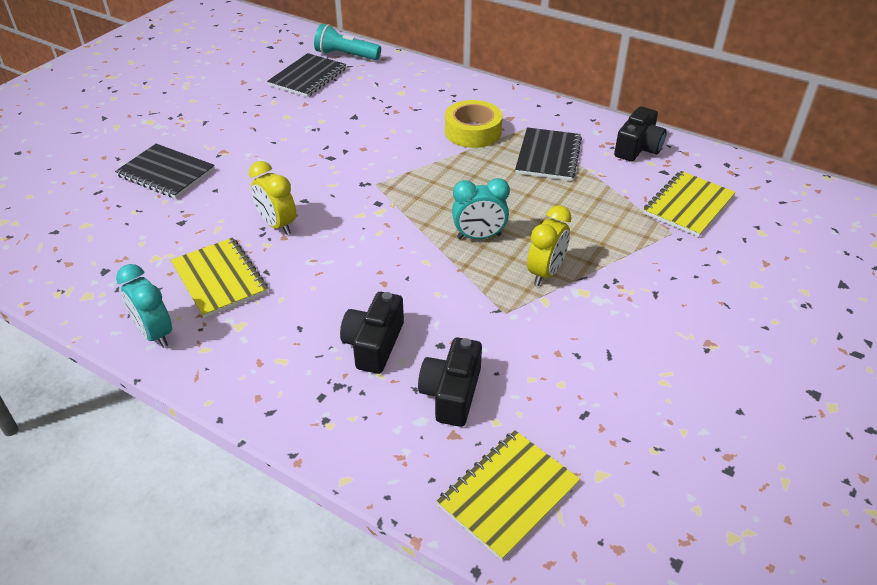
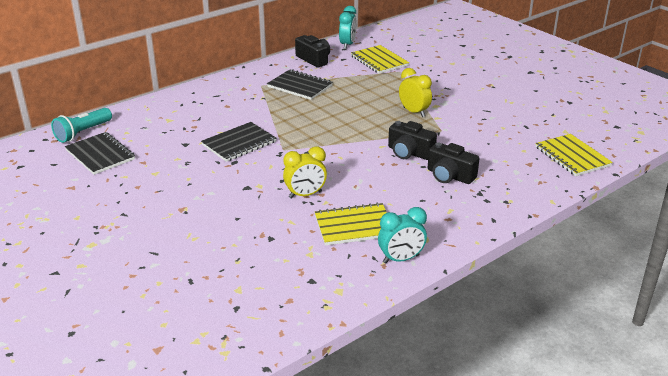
camera: 70 degrees left, 10 degrees down
black notebook [115,144,215,199] -> black notebook moved to [201,122,277,162]
black camera [418,338,482,427] -> black camera moved to [388,121,437,160]
yellow tape [445,100,502,148] -> none
turquoise clock [452,178,510,239] -> turquoise clock moved to [339,6,357,49]

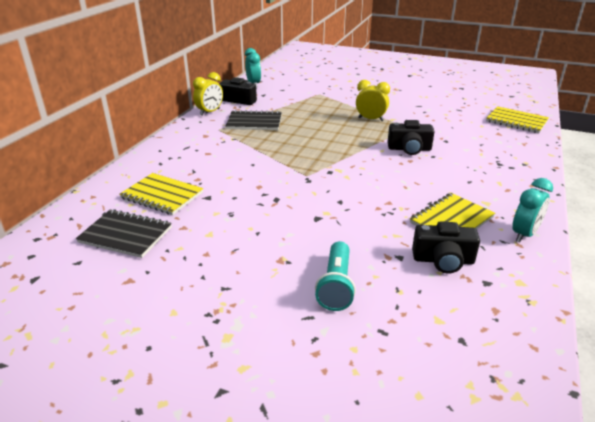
camera: 30 degrees left, 0 degrees up
turquoise flashlight [51,108,112,143] -> turquoise flashlight moved to [315,241,356,311]
black notebook [201,122,277,162] -> none
yellow clock [283,147,327,199] -> yellow clock moved to [193,72,223,116]
yellow notebook [351,45,409,74] -> yellow notebook moved to [119,173,203,215]
black camera [428,143,480,184] -> black camera moved to [412,221,480,274]

